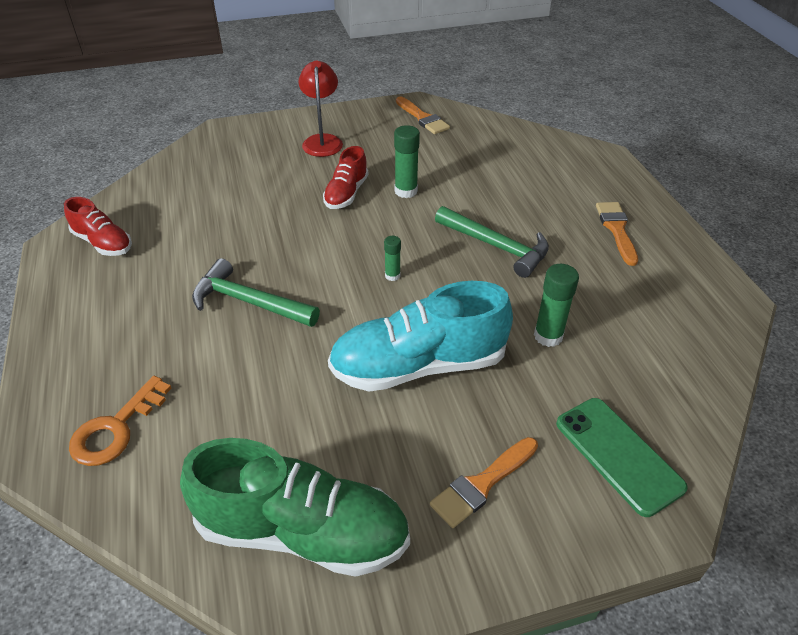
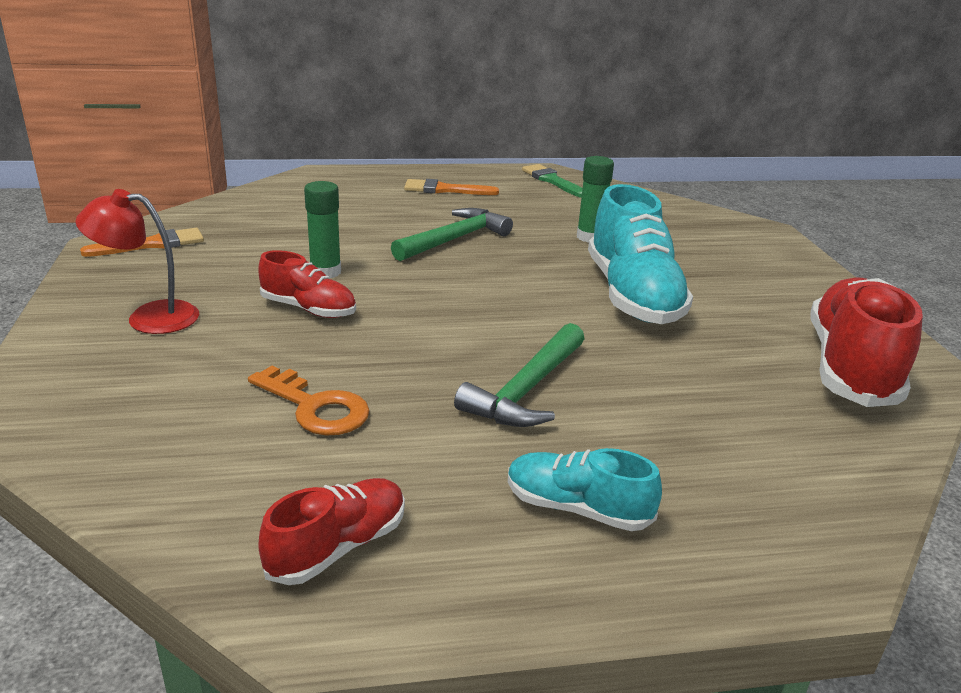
camera: 85 degrees left, 15 degrees down
orange key [69,376,171,466] -> orange key moved to [248,366,370,435]
green shoe [180,438,410,577] -> red shoe [810,277,923,407]
green glue stick [384,236,401,281] -> none
orange brush [430,437,538,528] -> none
green phone [556,398,688,517] -> none
none -> turquoise shoe [508,448,662,531]
none -> green brush [522,164,583,198]

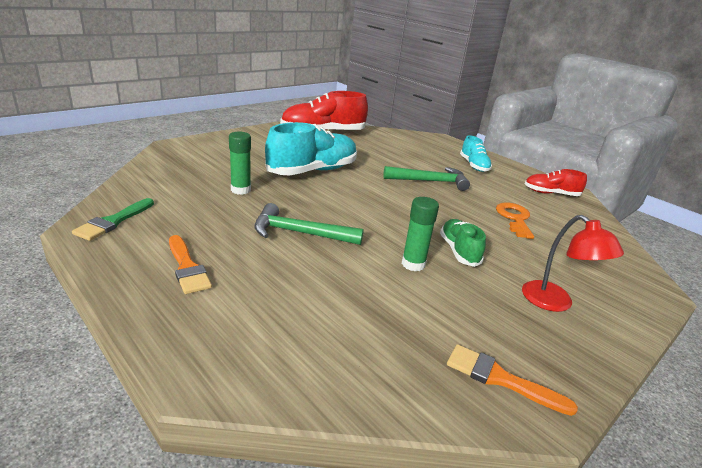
camera: 125 degrees left, 0 degrees up
red shoe [258,250,356,318] -> green shoe [440,219,486,267]

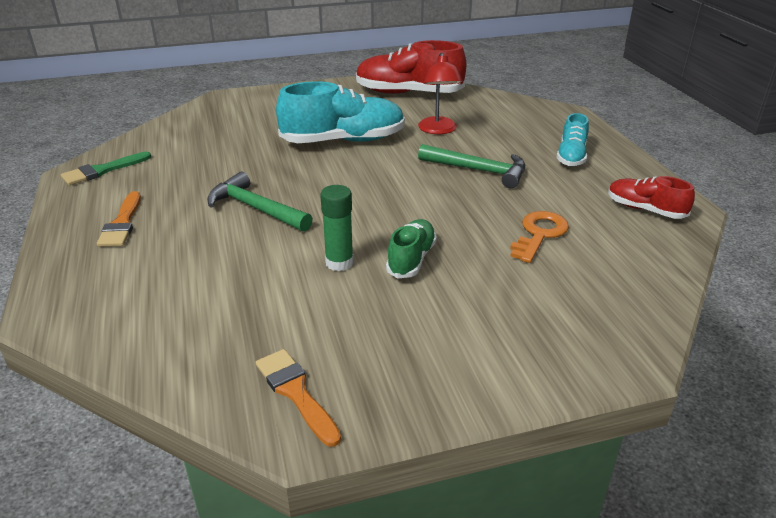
camera: 30 degrees right, 5 degrees up
green glue stick [229,132,251,195] -> none
red lamp [522,215,624,312] -> red lamp moved to [418,53,463,134]

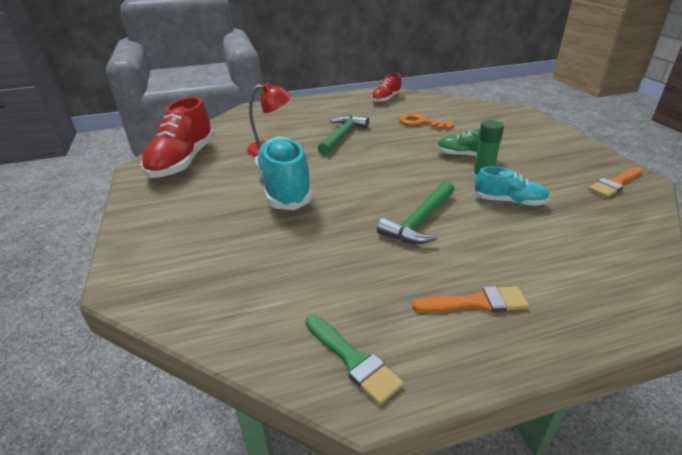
camera: 90 degrees left, 0 degrees up
turquoise shoe [556,113,589,166] -> turquoise shoe moved to [474,166,550,206]

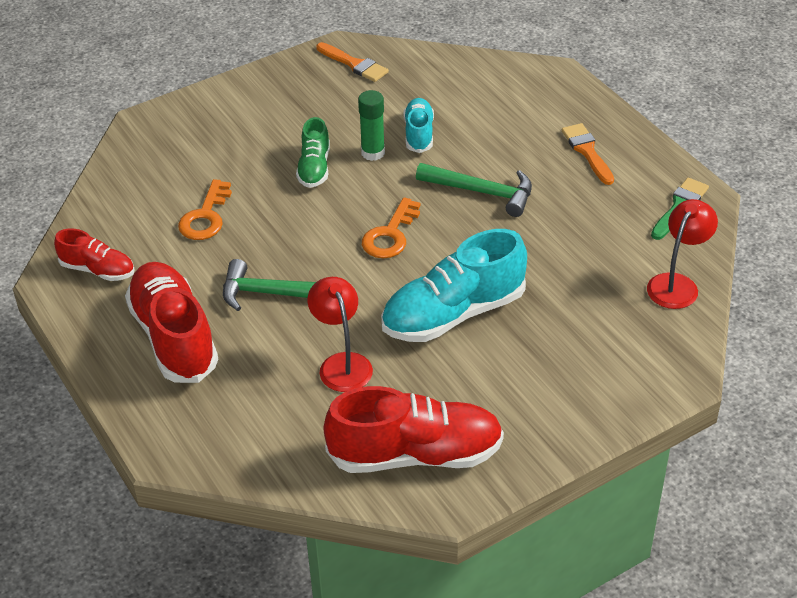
camera: 105 degrees left, 10 degrees up
none -> red shoe [125,262,218,383]
none -> orange key [362,197,421,258]
none -> red lamp [647,199,718,309]

